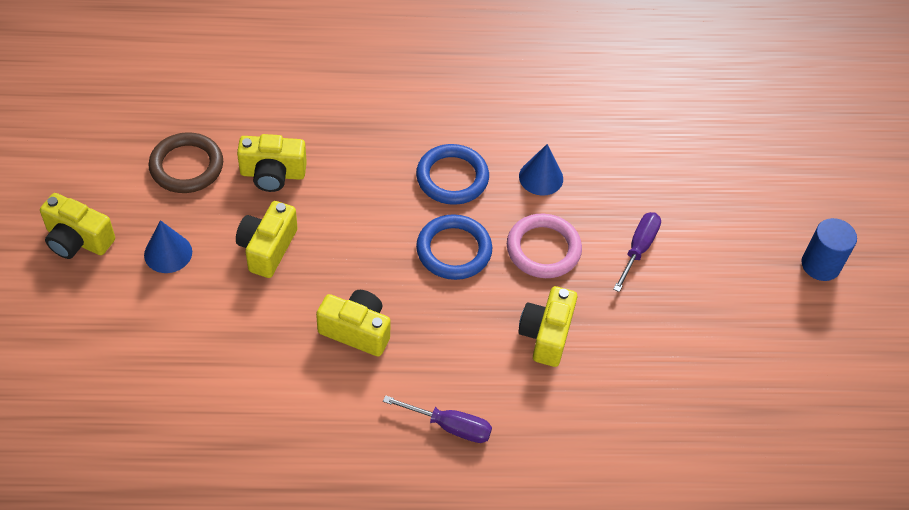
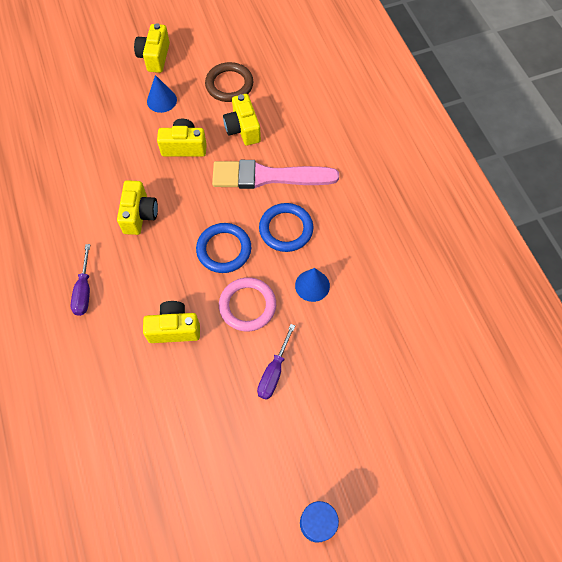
camera: 75 degrees right, 10 degrees up
purple screwdriver [613,212,661,292] -> purple screwdriver turned 105 degrees clockwise [257,324,295,400]
none -> pink brush [212,160,339,189]

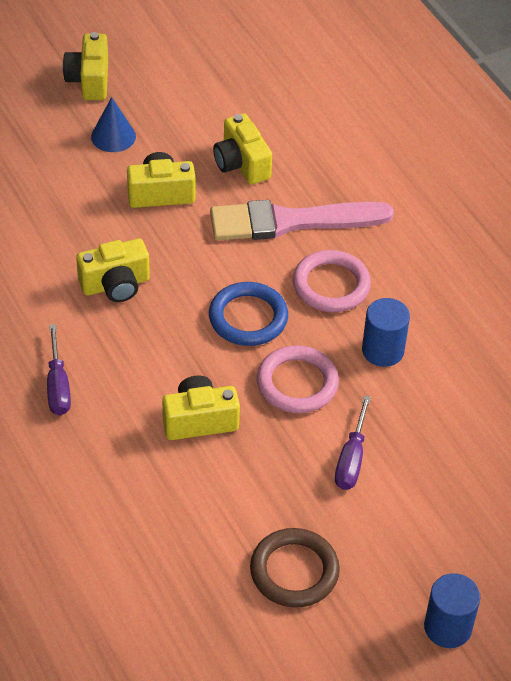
camera: 10 degrees left, 15 degrees down
yellow camera [117,180,158,235] -> yellow camera turned 75 degrees clockwise [76,239,150,302]
brown ring [205,62,253,102] -> brown ring moved to [250,528,340,608]
blue ring [259,203,313,252] -> pink ring [293,250,371,312]
blue cone [295,268,330,302] -> blue cylinder [362,298,410,367]

